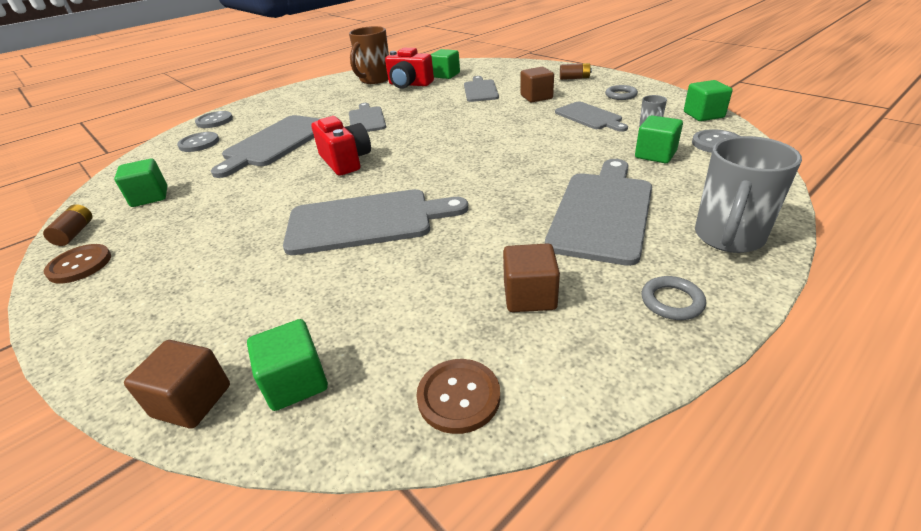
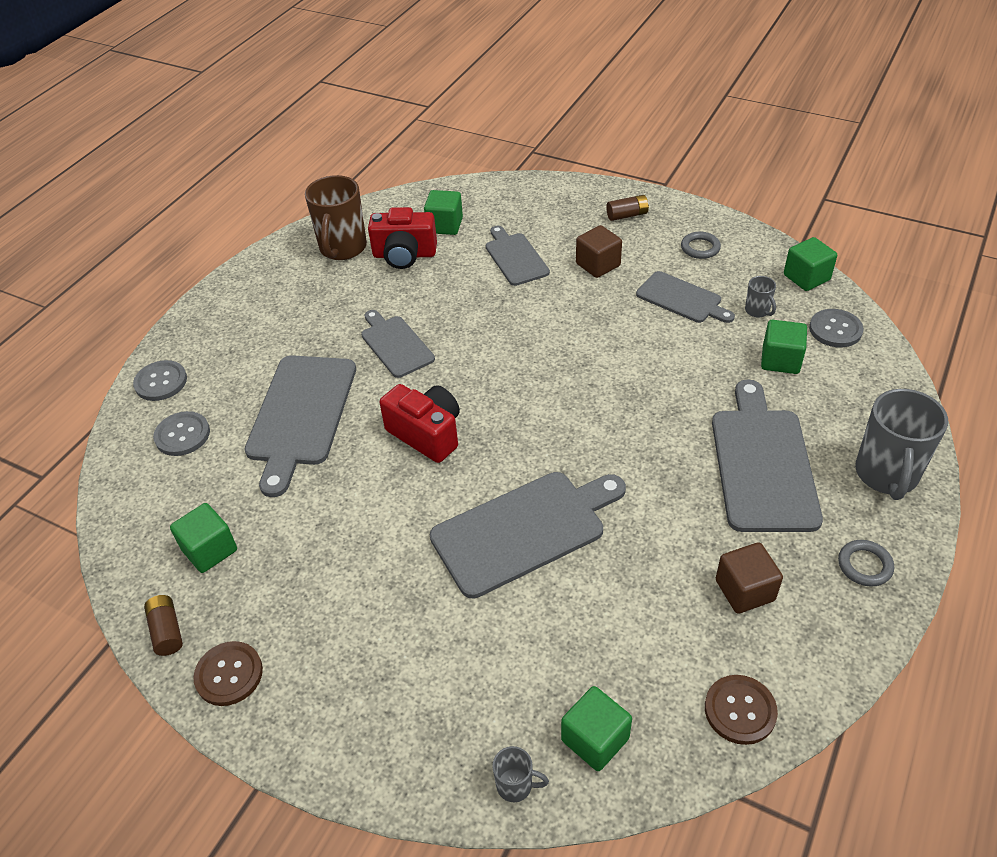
camera: 20 degrees left, 10 degrees up
brown cube [124,340,230,429] -> grey mug [492,746,549,802]

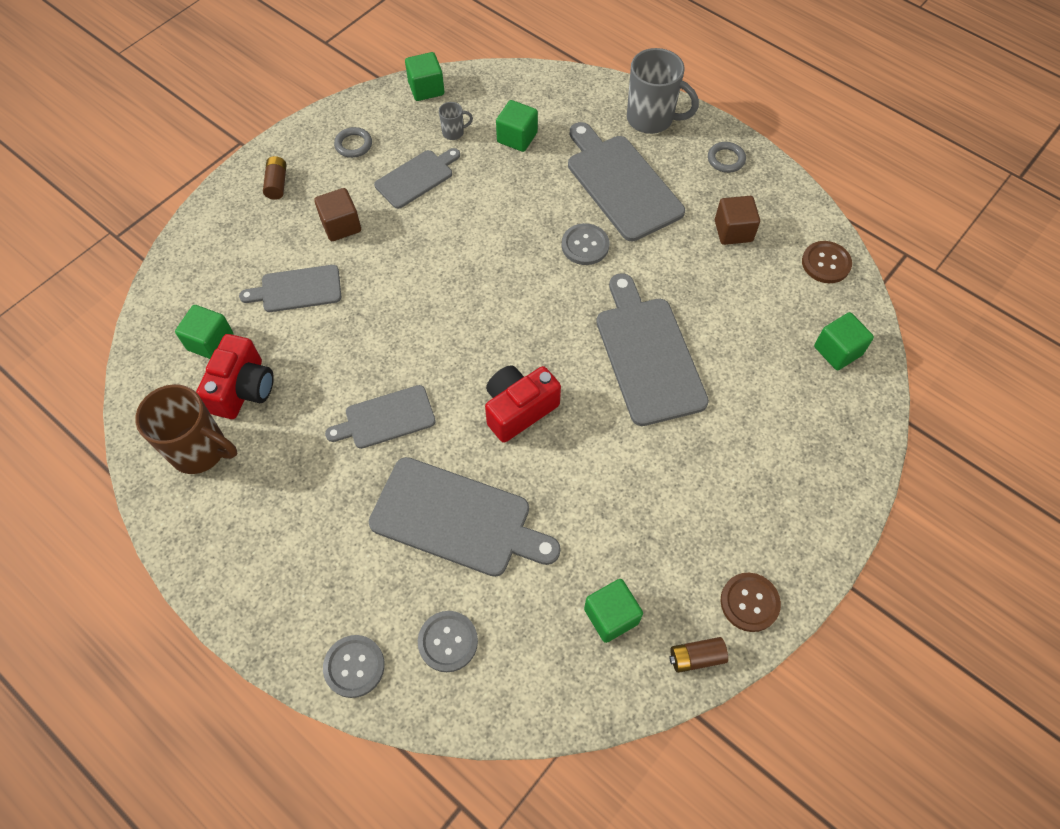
camera: 80 degrees left, 15 degrees up
grey mug [492,746,549,802] -> none
grey cutting board [712,380,823,532] -> grey cutting board turned 45 degrees clockwise [568,122,685,241]
grey button [809,309,864,347] -> grey button moved to [562,223,609,265]

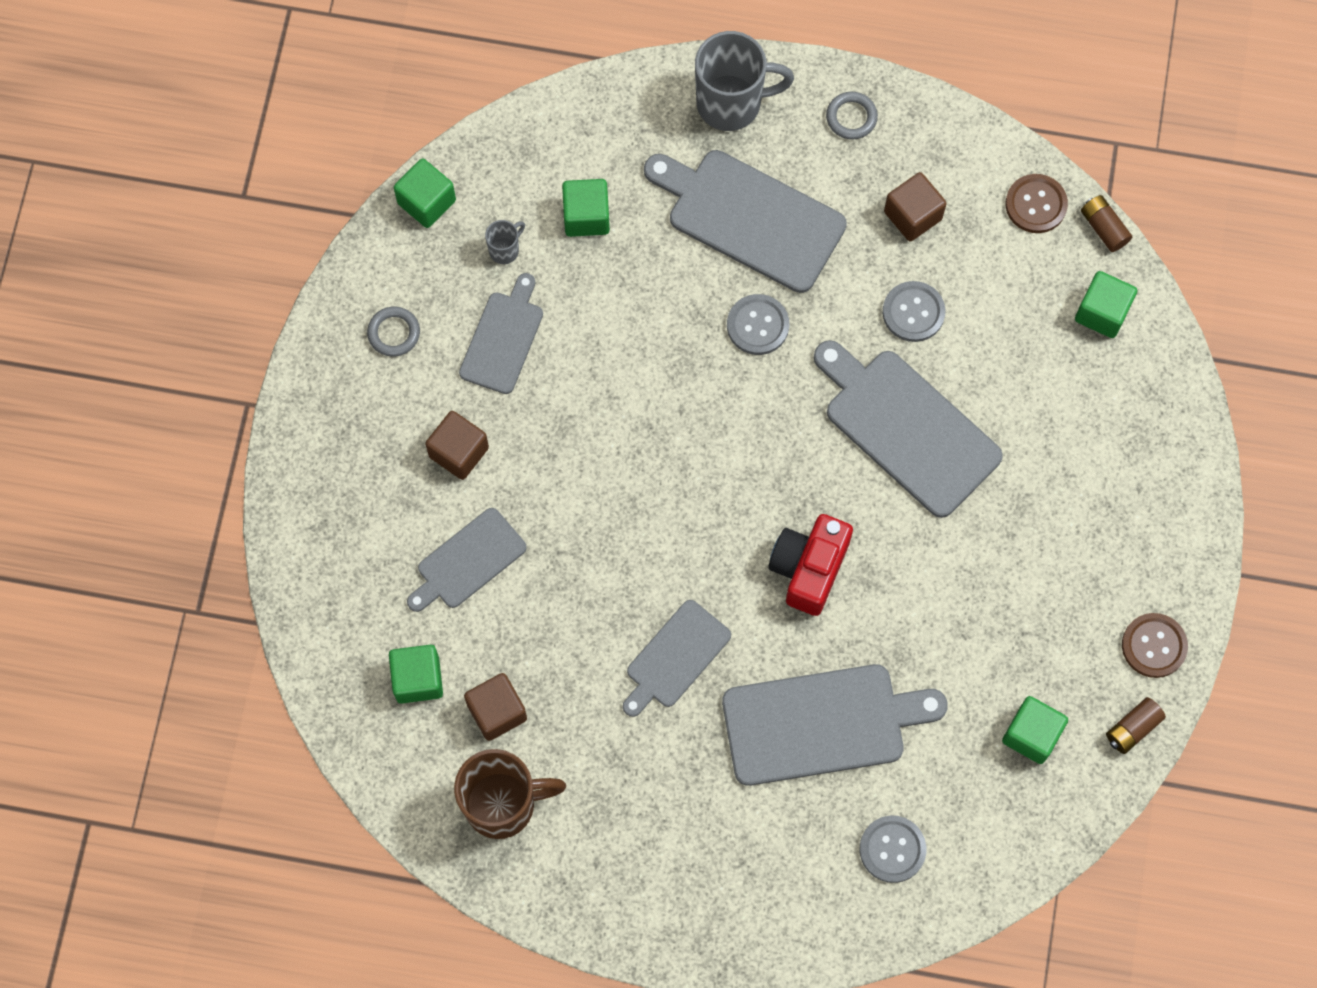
camera: 30 degrees left, 10 degrees up
red camera [196,334,274,419] -> brown cube [464,673,527,741]
brown battery [263,156,286,200] -> brown battery moved to [1081,195,1132,252]
grey button [323,635,385,698] -> grey button moved to [883,281,945,342]

